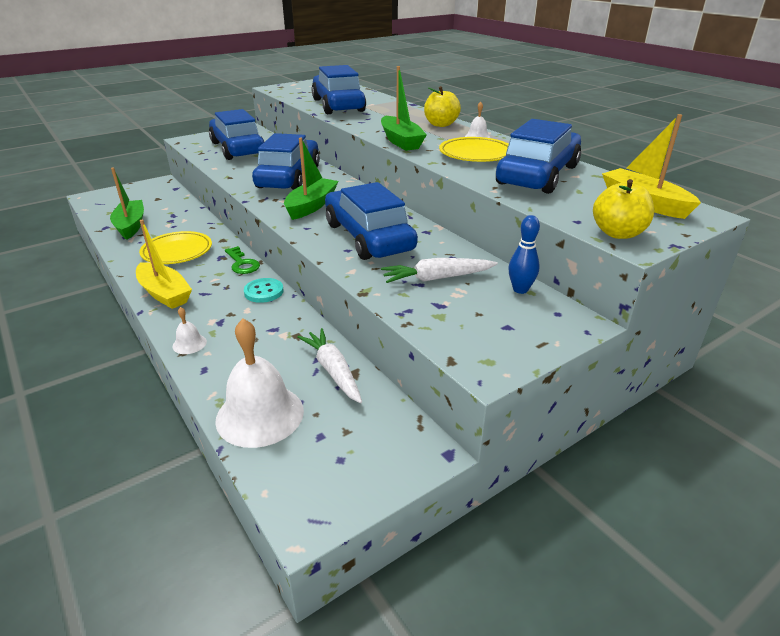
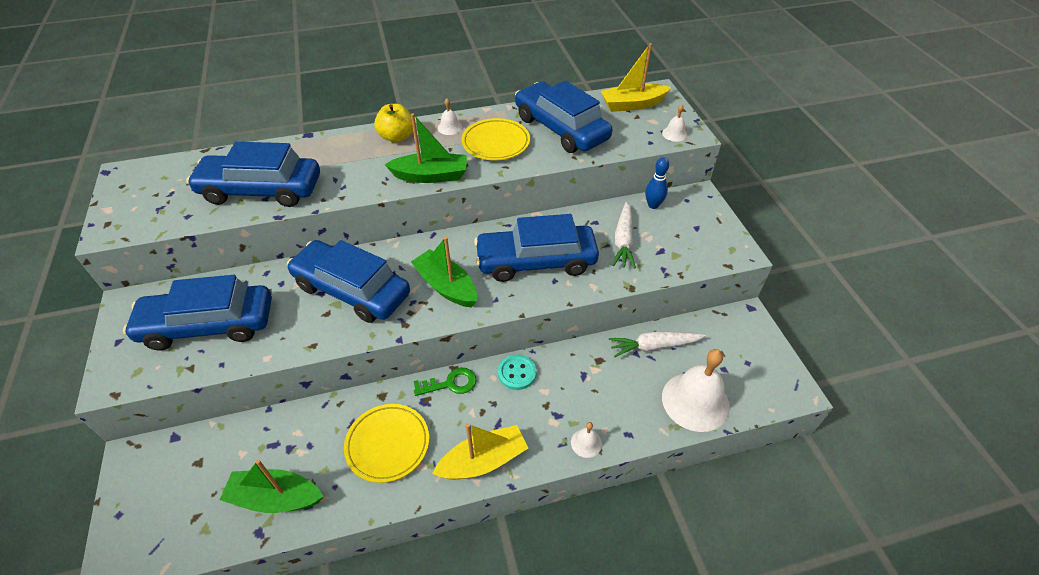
camera: 70 degrees left, 15 degrees up
yellow apple [593,179,654,239] -> white bell [662,104,687,142]

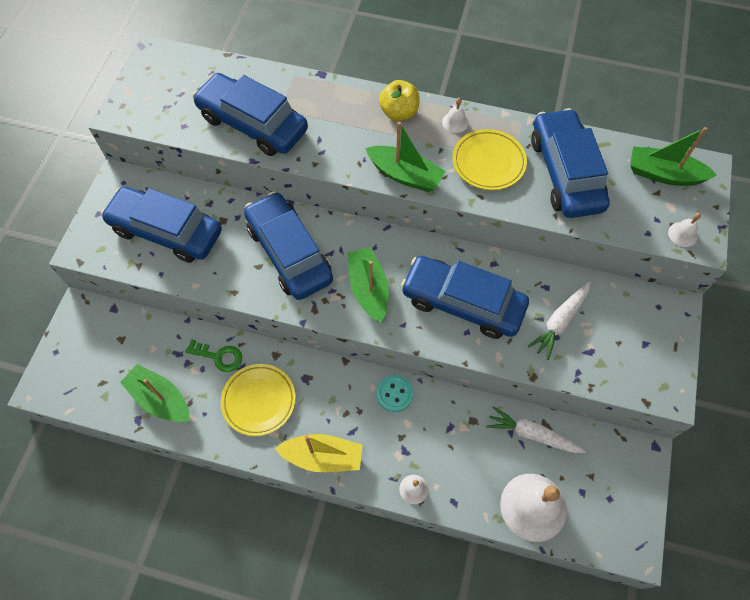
camera: 30 degrees right, 15 degrees up
green key [413,368,476,396] -> green key moved to [185,339,242,372]
yellow boat [601,43,671,112] -> green boat [630,127,717,186]
blue bowling pin [645,157,669,209] -> none

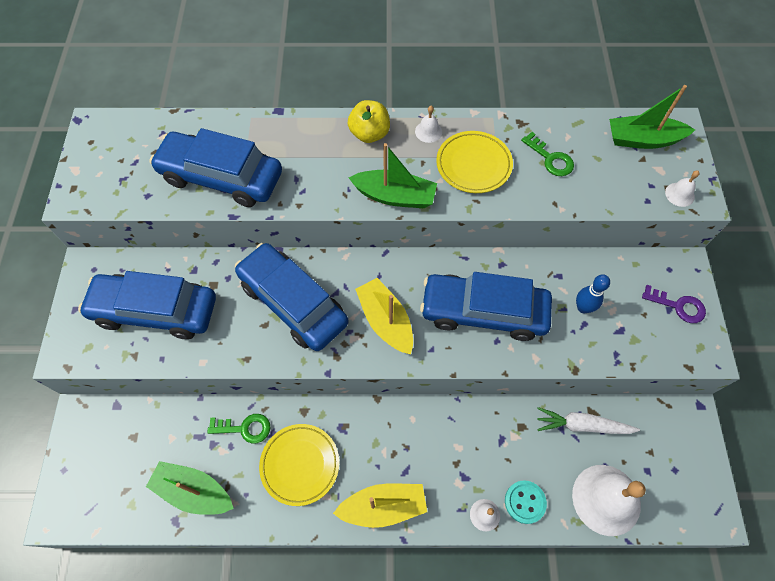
camera: 15 degrees left, 0 degrees up
green boat [348,247,389,323] -> yellow boat [355,278,413,354]
turquoise button [376,375,413,412] -> turquoise button moved to [505,480,547,524]
white carrot [528,281,591,360] -> blue bowling pin [576,275,610,313]
blue car [531,108,610,218] -> green key [521,132,574,176]
none -> purple key [642,285,706,323]

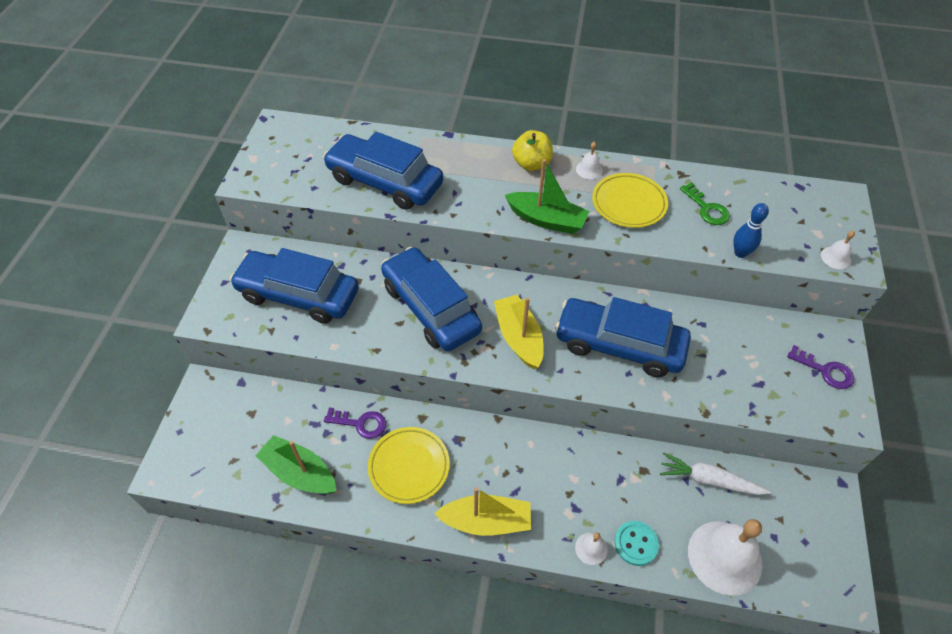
camera: 10 degrees right, 10 degrees down
green key [207,414,271,444] -> purple key [324,407,386,439]
blue bowling pin [576,275,610,313] -> blue bowling pin moved to [733,203,769,258]
green boat [609,85,695,149] -> none

